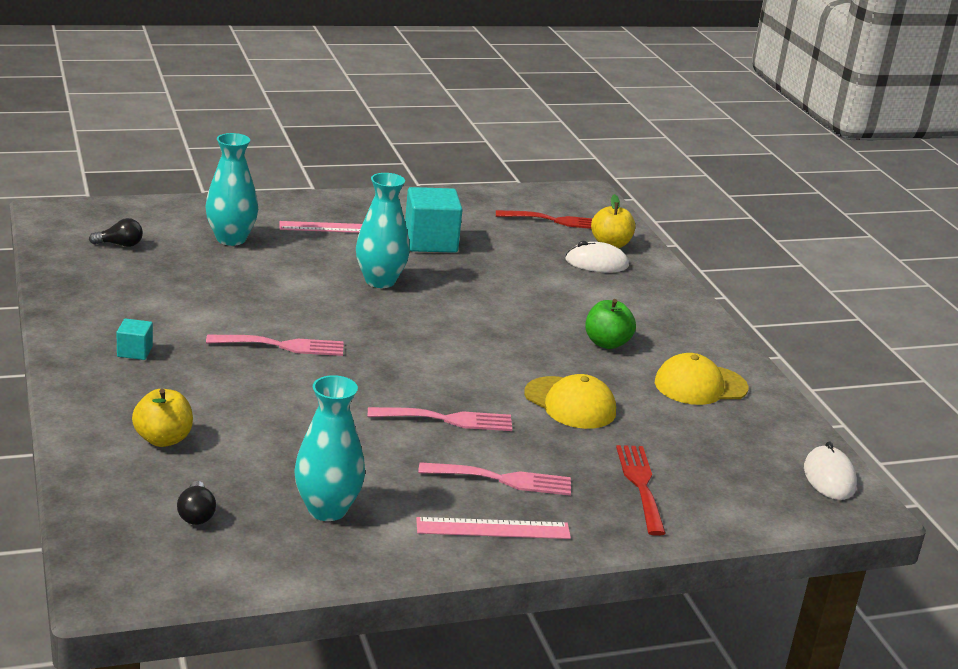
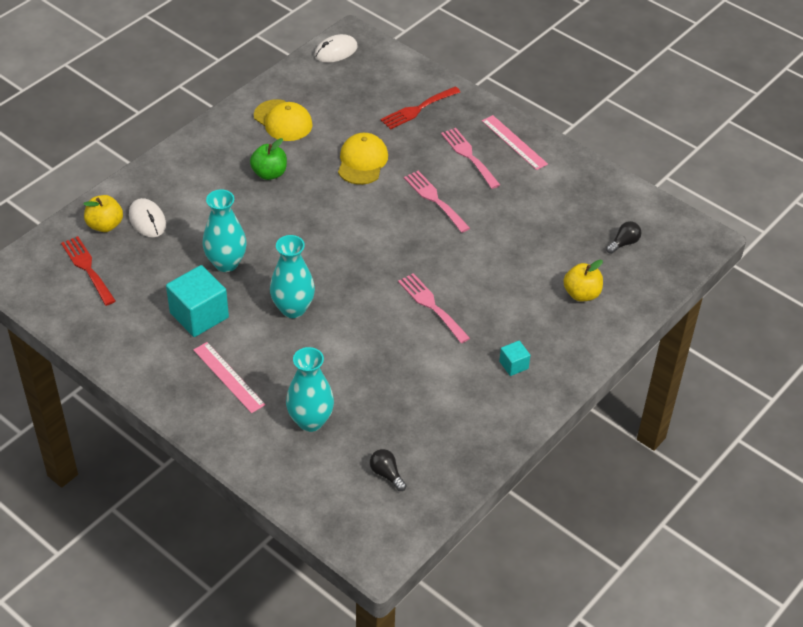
camera: 120 degrees left, 20 degrees up
turquoise vase [294,375,365,521] -> turquoise vase moved to [202,189,247,272]

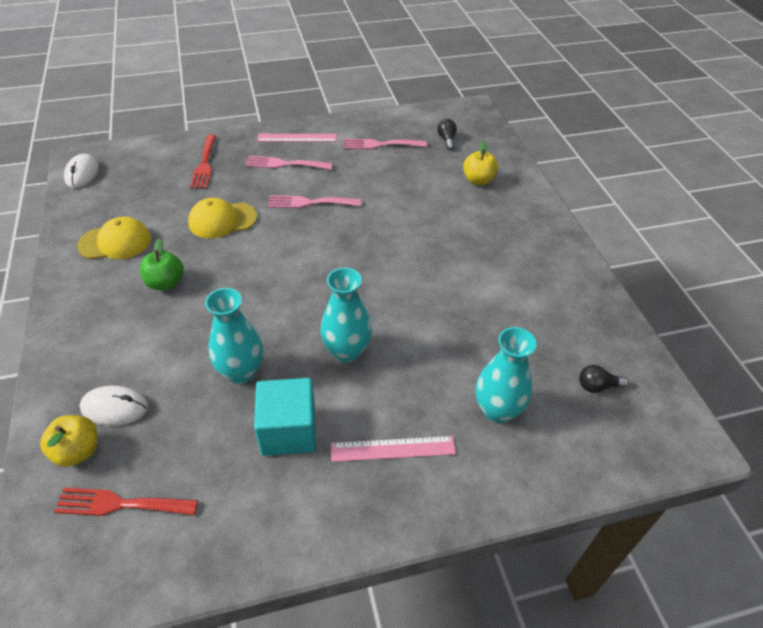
camera: 55 degrees left, 0 degrees up
yellow cap [338,133,388,185] -> yellow cap turned 60 degrees counterclockwise [188,198,257,238]
pink fork [398,273,470,343] -> pink fork moved to [343,139,427,149]
turquoise cube [499,341,531,376] -> none

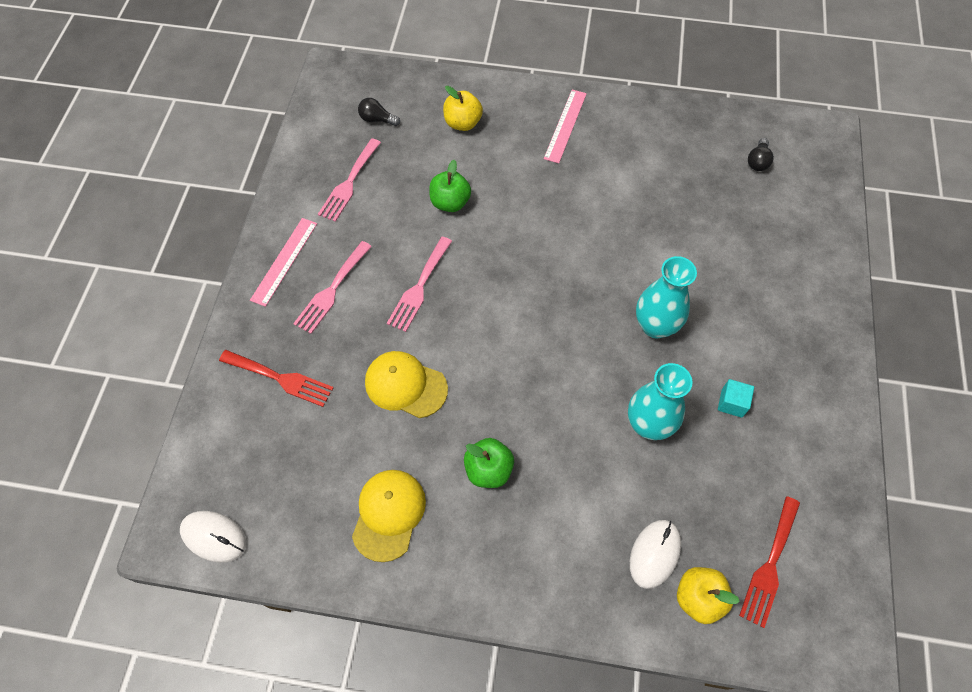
camera: 65 degrees left, 15 degrees up
yellow cap [188,198,257,238] -> yellow cap turned 105 degrees clockwise [365,351,448,418]
turquoise cube [254,378,316,456] -> turquoise cube [718,379,754,418], size x0.50
pink ruler [331,436,456,462] -> pink ruler moved to [544,90,587,163]
turquoise vase [476,327,537,423] -> none
none -> green apple [429,160,471,212]

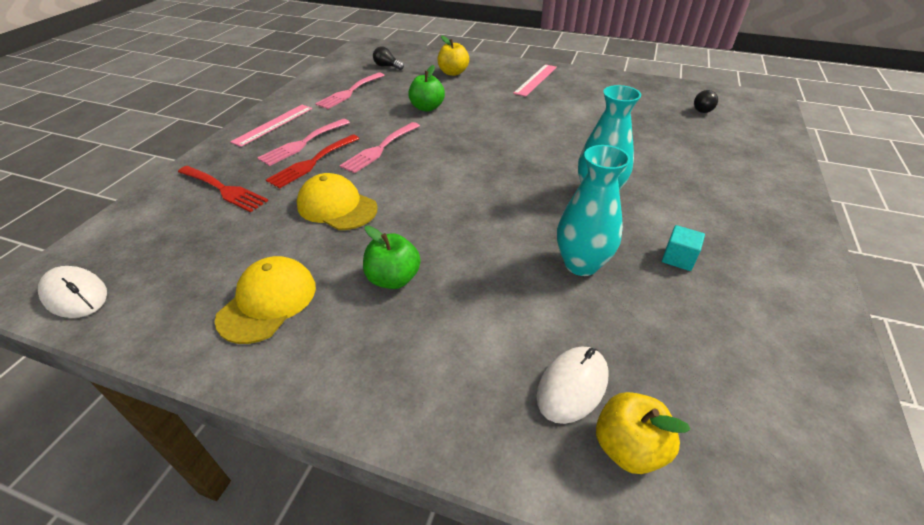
camera: 10 degrees right, 20 degrees down
red fork [739,496,800,628] -> red fork moved to [266,134,360,189]

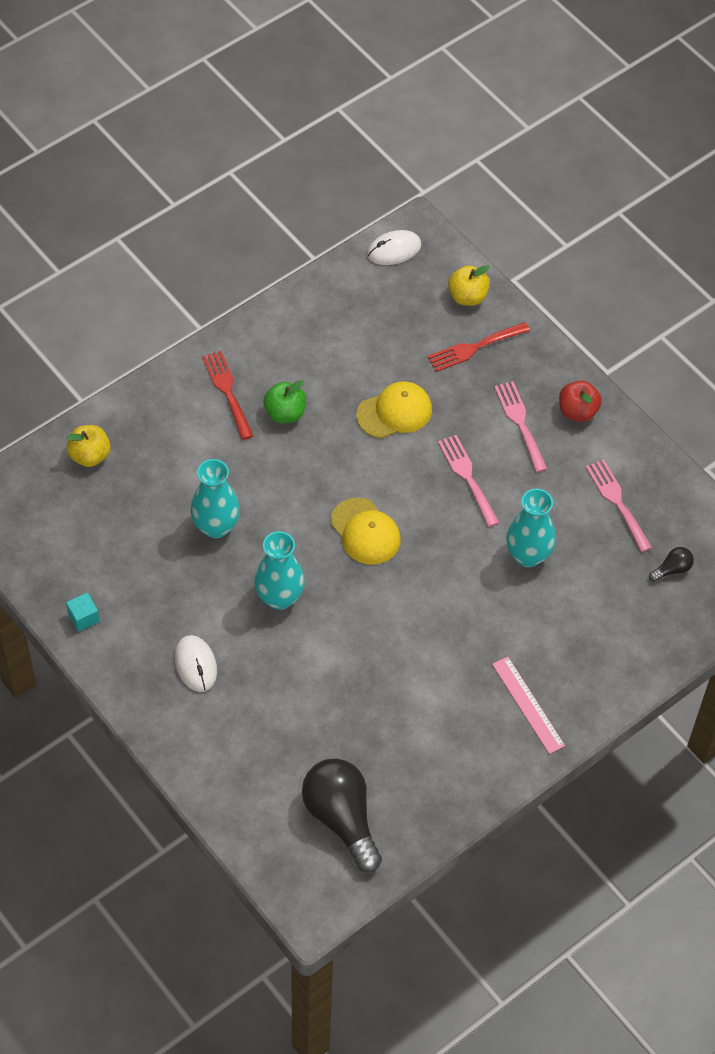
camera: 120 degrees right, 15 degrees up
yellow cap [215,256,316,344] -> yellow cap moved to [331,497,401,565]
pink ruler [230,105,312,147] -> red apple [559,380,602,422]
red fork [266,134,360,189] -> red fork moved to [202,351,253,440]
green apple [408,65,445,112] -> turquoise vase [506,489,556,567]
yellow apple [437,35,469,76] -> yellow apple moved to [448,265,490,305]
white mouse [537,347,609,424] -> white mouse moved to [175,635,217,692]
turquoise cube [662,225,705,271] -> turquoise cube moved to [66,593,99,632]
black light bulb [694,90,718,113] -> black light bulb [302,758,382,873], size x2.28

